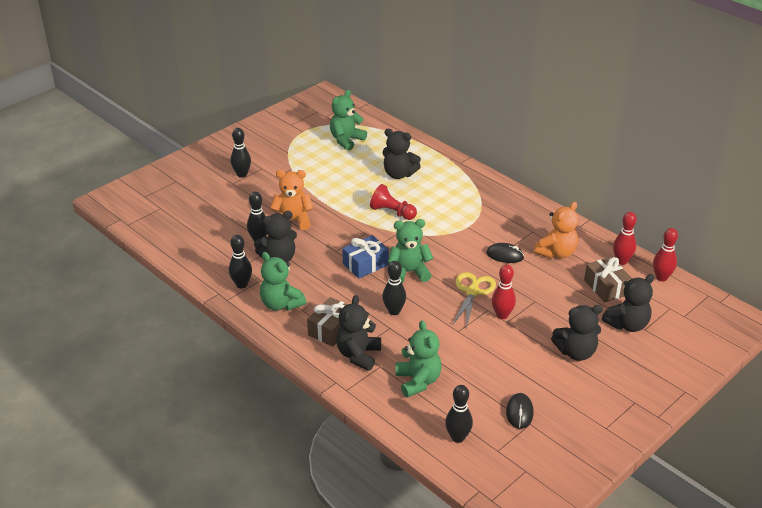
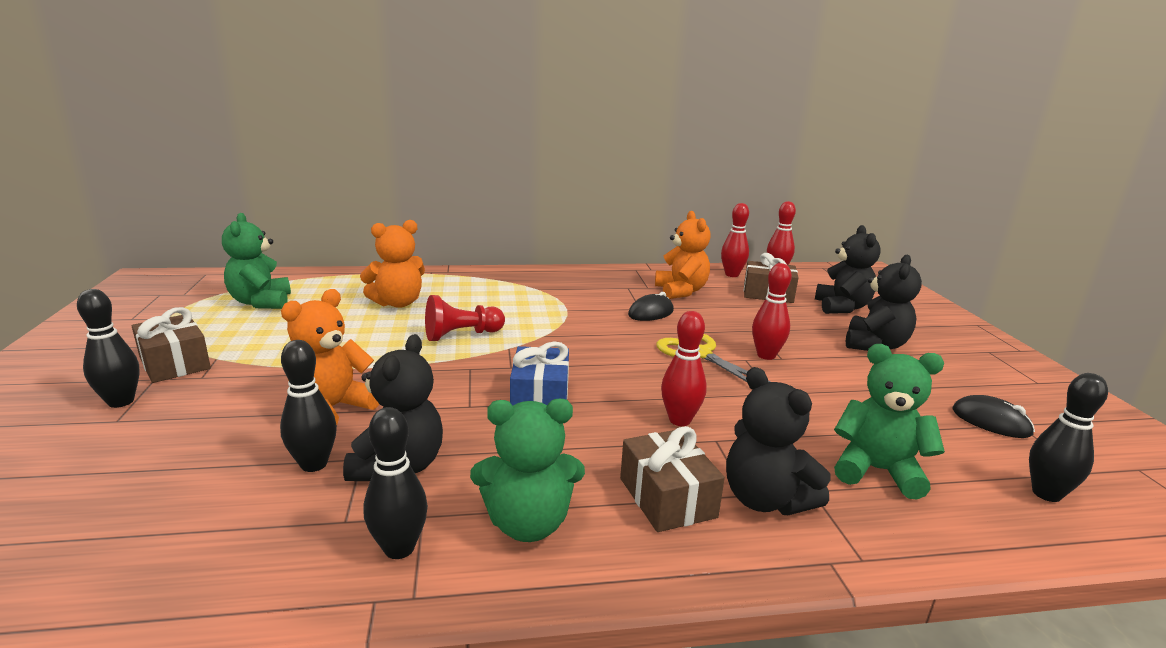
camera: 55 degrees left, 15 degrees down
black bowling pin [382,261,406,315] -> red bowling pin [661,311,707,426]
black teddy bear [383,129,421,179] -> orange teddy bear [360,220,425,308]
green teddy bear [388,219,433,283] -> none
none -> brown gift [132,307,211,383]

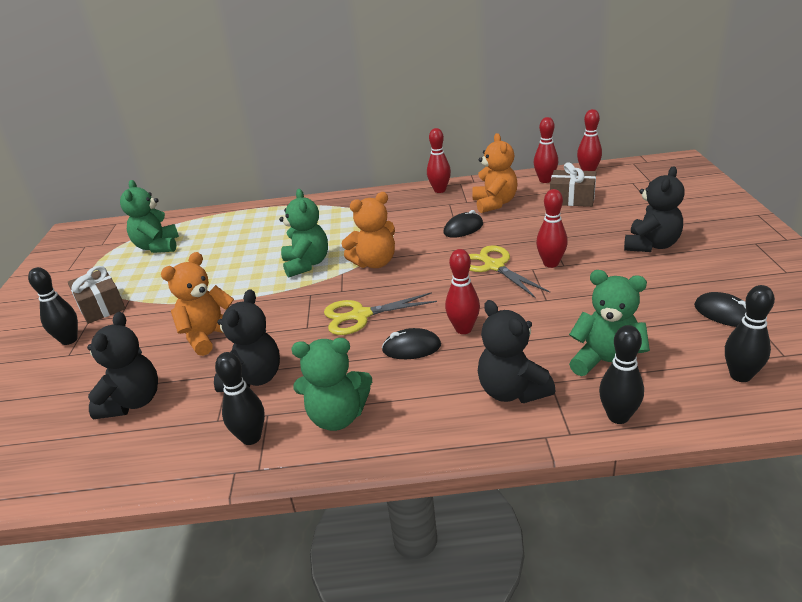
camera: 10 degrees right, 10 degrees up
black bowling pin [280,340,337,472] -> black bowling pin moved to [599,325,644,424]
orange teddy bear [360,220,425,308] -> orange teddy bear moved to [342,192,395,268]
red pawn [425,295,505,341] -> green teddy bear [279,189,328,278]
blue gift [510,341,569,405] -> yellow scissors [324,292,437,335]
brown gift [620,426,725,532] -> none
black teddy bear [815,225,881,314] -> black teddy bear moved to [87,312,158,420]
none -> black mouse [382,328,441,359]
none -> red bowling pin [427,128,451,193]

